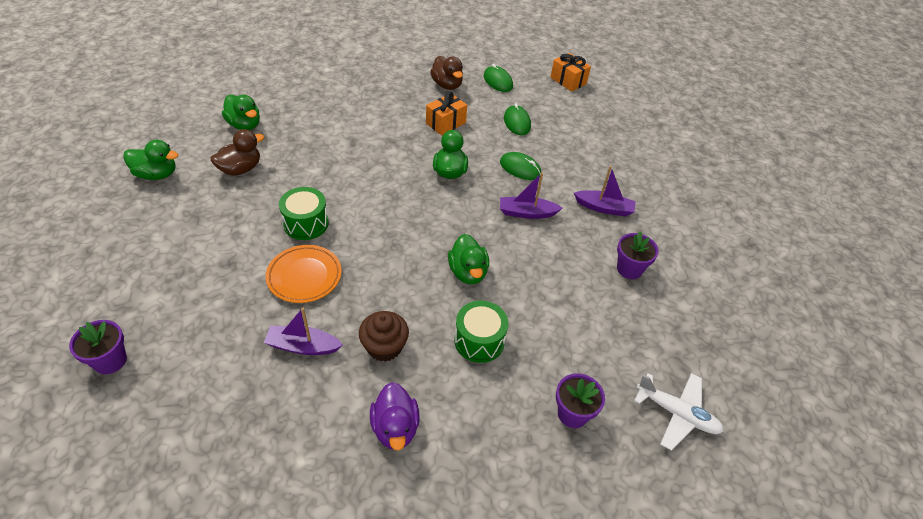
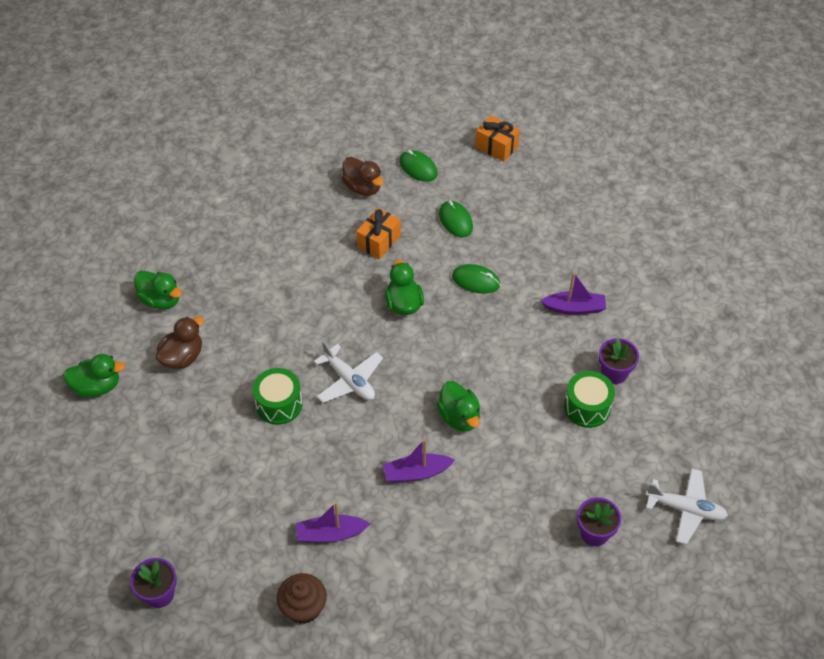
camera: 10 degrees left, 5 degrees up
orange plate [266,245,342,303] -> none
brown cupcake [359,311,409,362] -> brown cupcake moved to [277,573,327,624]
purple duck [370,382,420,451] -> none
green drum [454,300,508,363] -> green drum moved to [564,371,615,428]
purple boat [500,172,562,219] -> purple boat moved to [383,439,455,482]
none -> white plane [314,341,383,403]

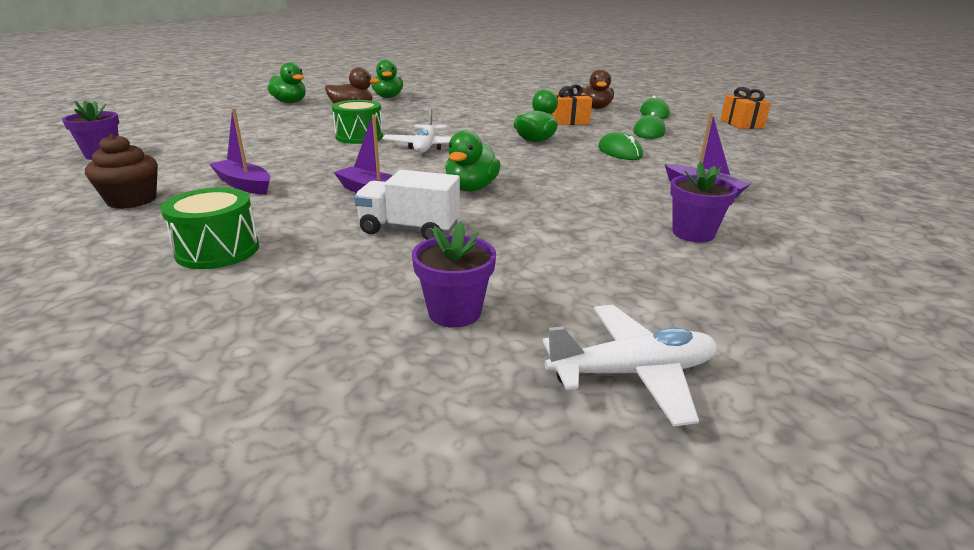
camera: 45 degrees right, 25 degrees down
green drum [564,371,615,428] -> green drum moved to [160,187,259,269]
white plane [645,468,728,545] -> white plane turned 75 degrees counterclockwise [543,305,717,427]
none -> white truck [354,170,460,240]

